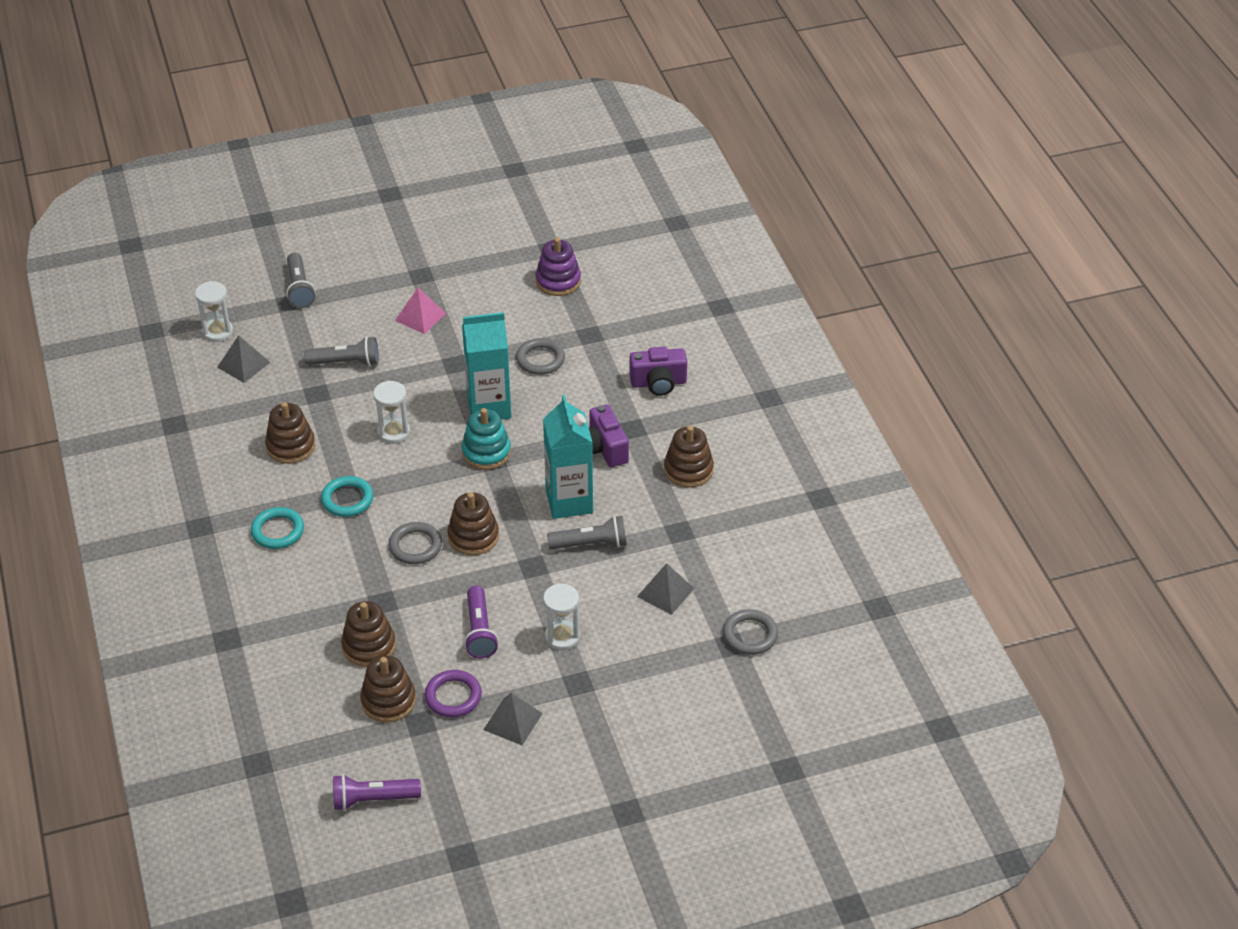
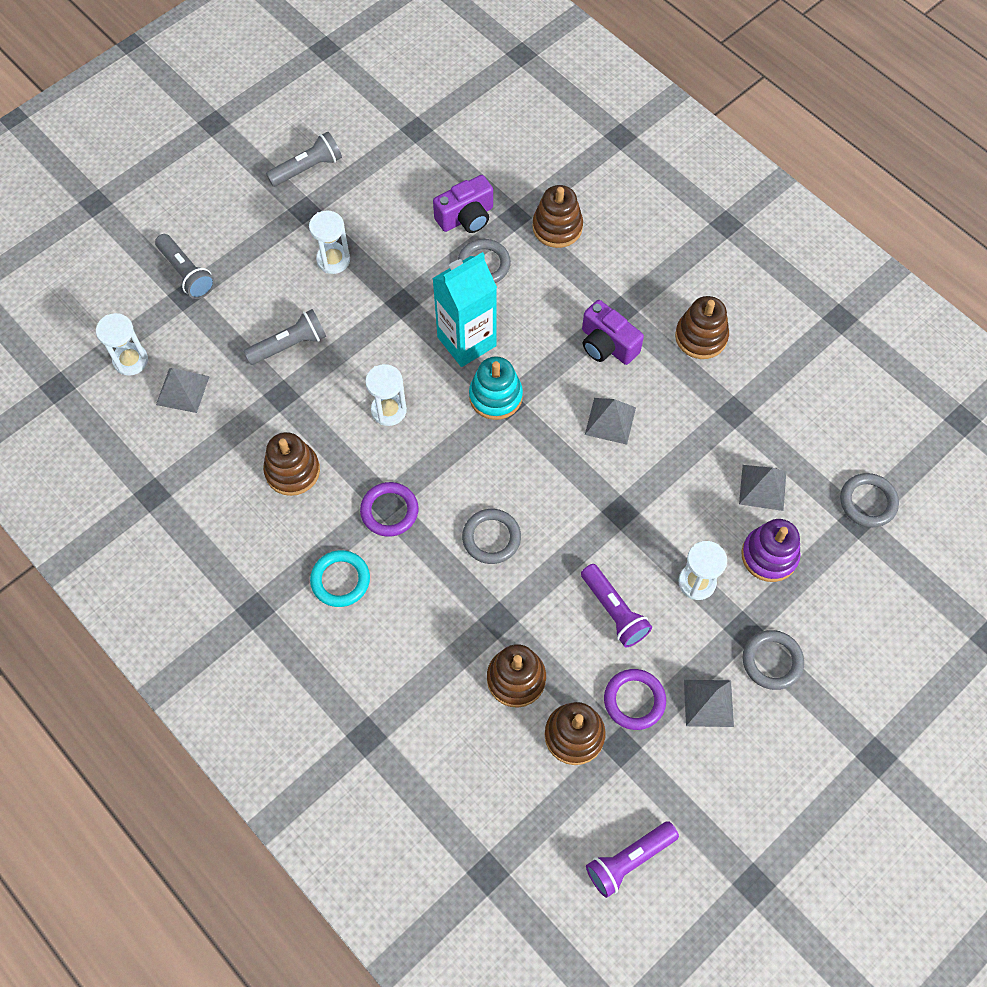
camera: 25 degrees left, 20 degrees up
turquoise ring [321,476,374,517] -> purple ring [360,482,418,537]
pink pyramid [395,288,446,334] -> white hourglass [309,211,350,274]
brown stacking toy [448,492,499,555] -> brown stacking toy moved to [532,185,583,248]
purple stacking toy [536,237,581,296] -> purple stacking toy moved to [742,519,801,582]
turquoise carton [543,395,593,519] -> grey pyramid [585,398,636,445]
grey flashlight [547,516,627,549] -> grey flashlight moved to [266,131,342,187]
purple camera [630,347,687,396] -> purple camera moved to [433,175,493,233]
none -> grey ring [742,630,804,690]

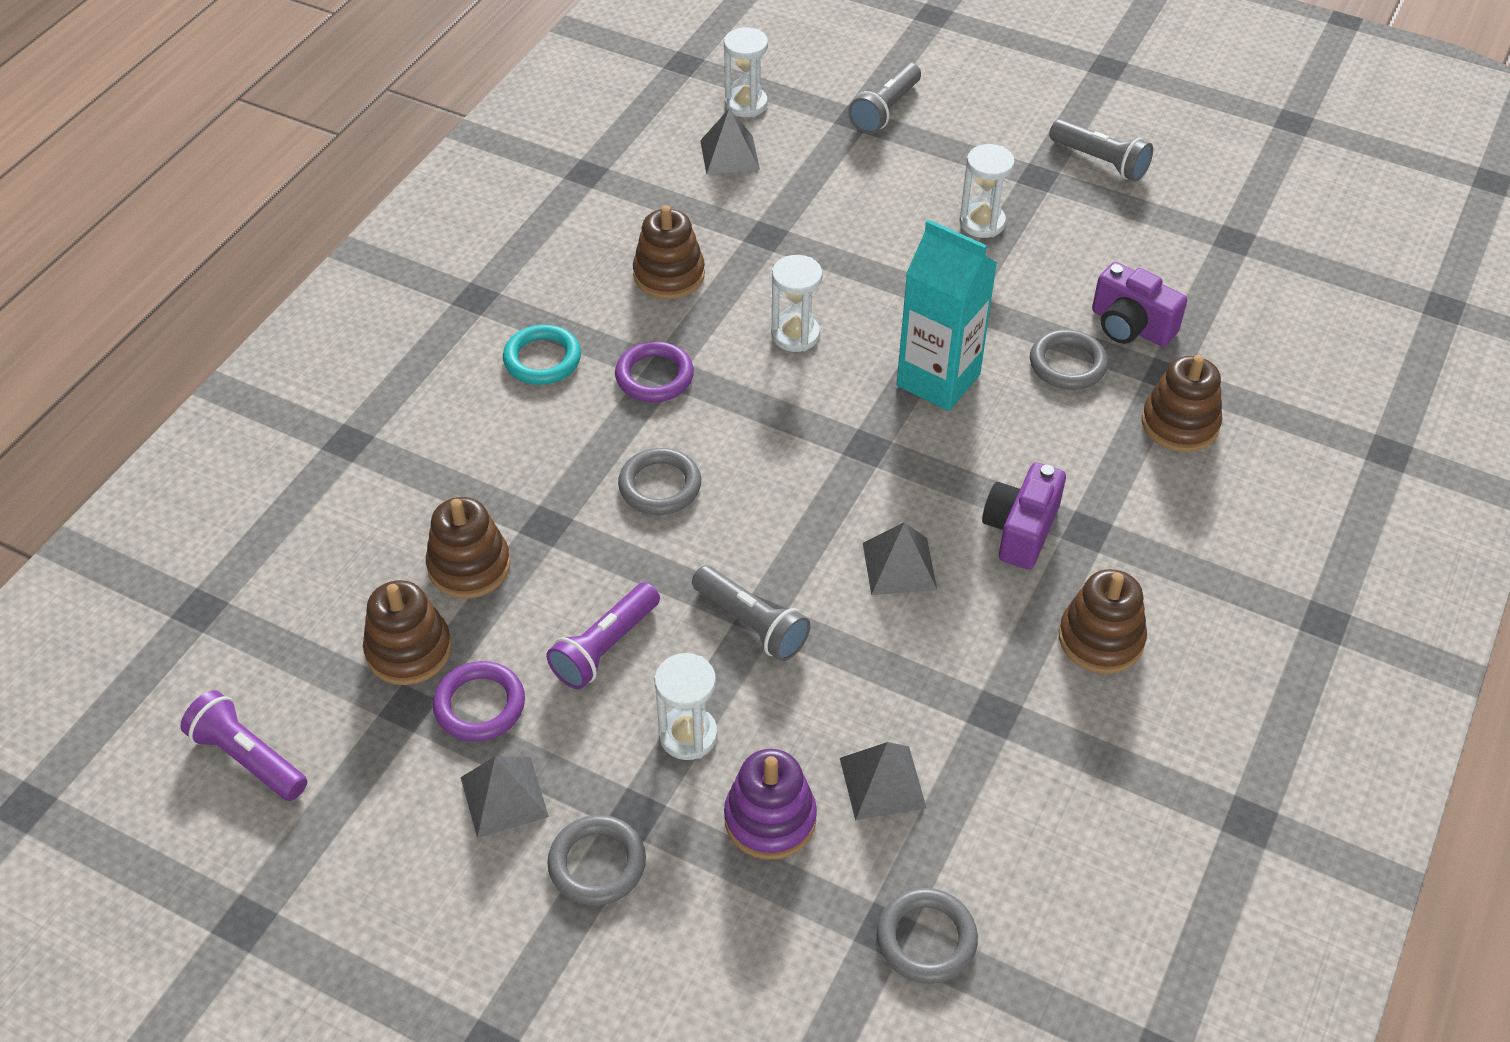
camera: 70 degrees right, 15 degrees down
grey flashlight [244,309,326,365] -> grey flashlight moved to [692,565,811,661]
turquoise stacking toy [469,356,523,420] -> none

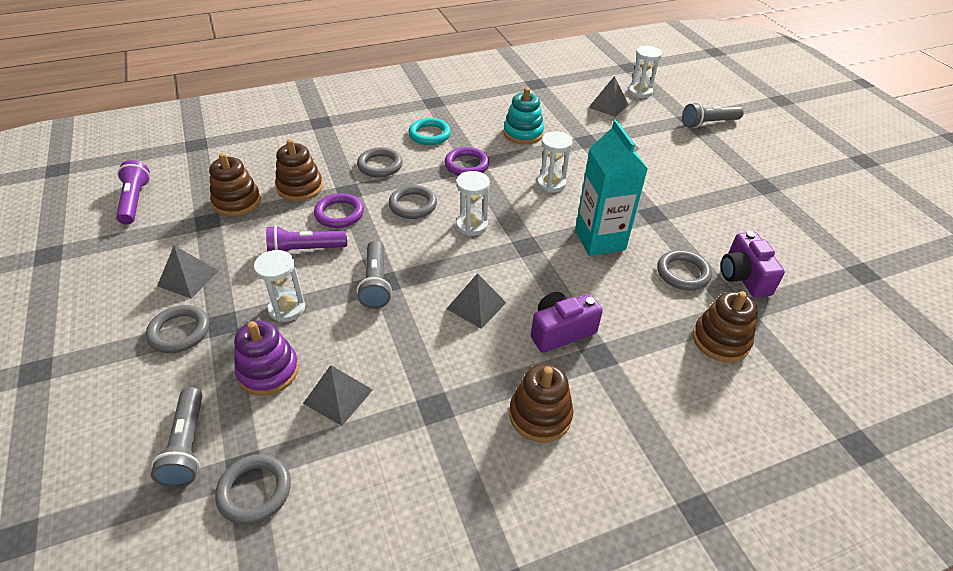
camera: 40 degrees right, 5 degrees down
purple ring [433,661,525,742] -> purple ring moved to [314,193,364,228]
brown stacking toy [633,205,705,299] -> turquoise stacking toy [503,88,544,144]
white hourglass [959,144,1015,238] -> white hourglass moved to [456,171,490,236]
grey flashlight [1049,119,1153,181] -> grey flashlight moved to [151,387,203,487]
none -> grey ring [357,147,402,178]

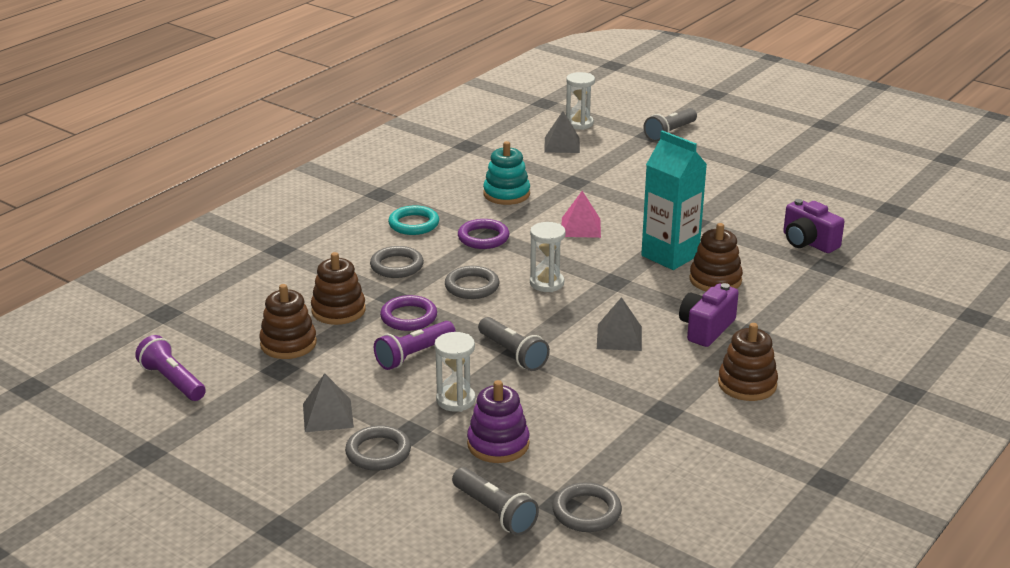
camera: 30 degrees left, 15 degrees down
grey pyramid [303,365,373,426] -> none
white hourglass [537,131,573,193] -> pink pyramid [562,191,601,238]
grey ring [657,250,712,291] -> none
brown stacking toy [693,291,758,362] -> brown stacking toy moved to [689,223,743,291]

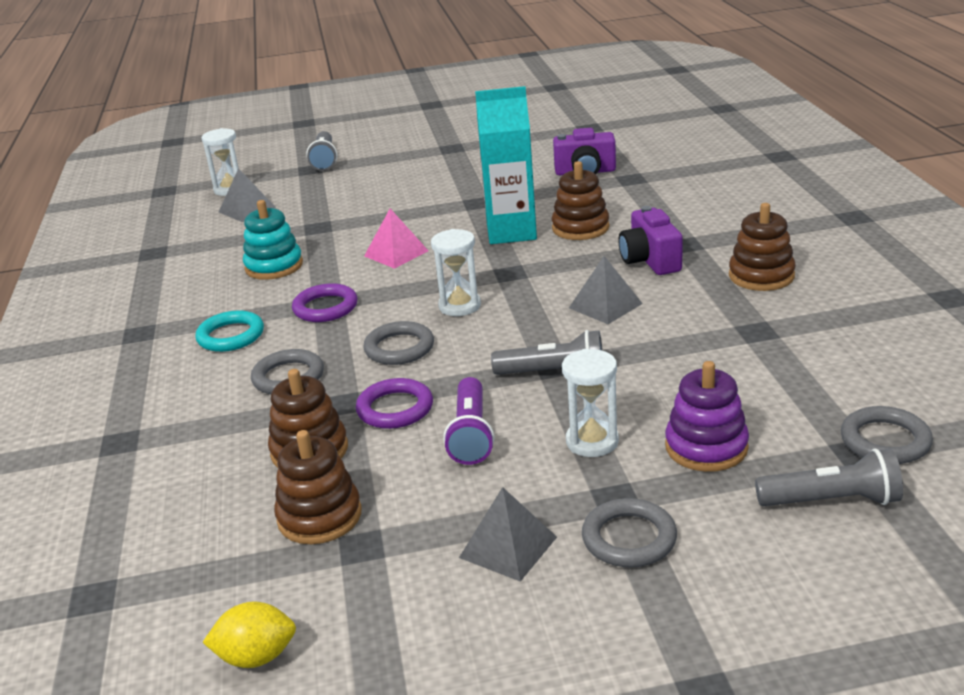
camera: 45 degrees left, 0 degrees up
purple flashlight [135,335,206,401] -> yellow lemon [202,601,296,668]

